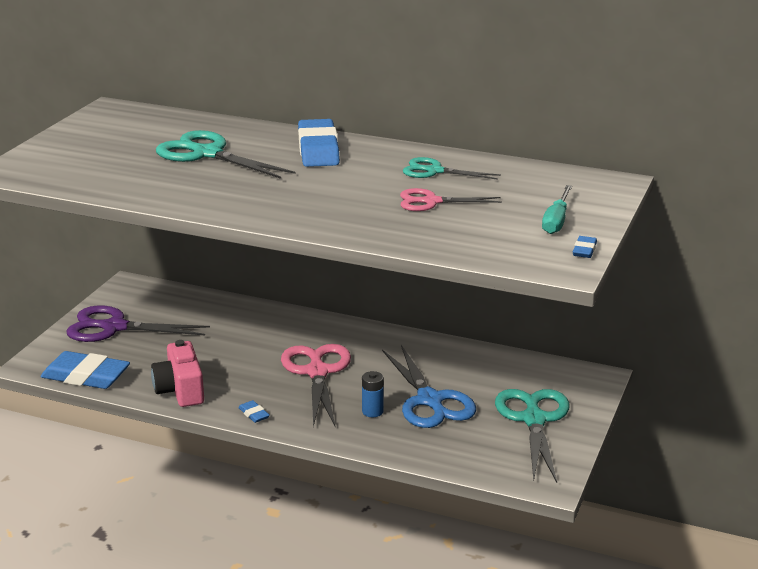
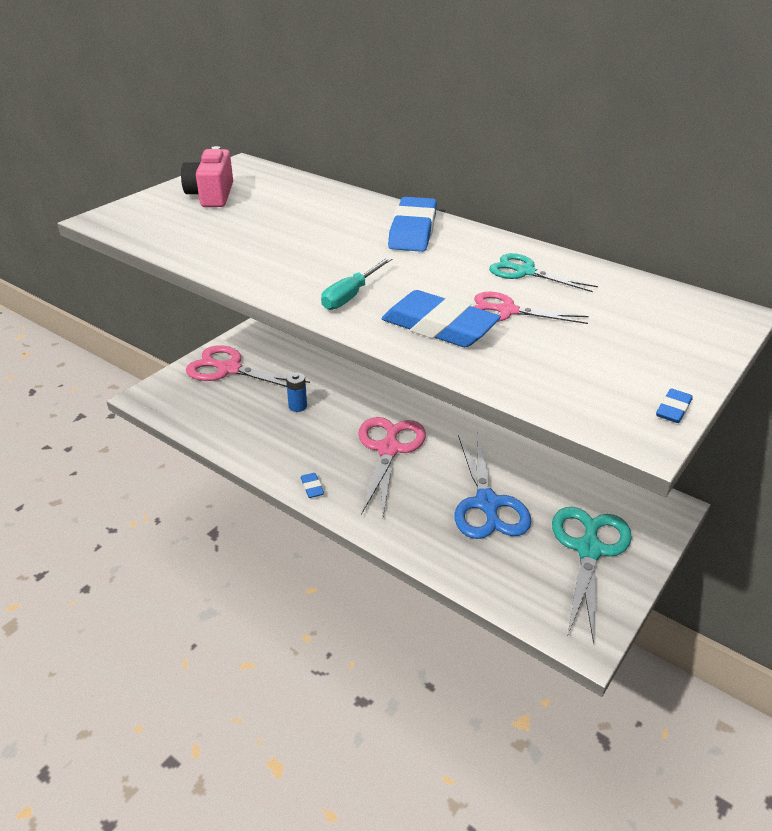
camera: 15 degrees right, 10 degrees up
blue eraser [40,351,130,389] -> blue eraser moved to [382,290,501,347]
purple scissors [67,306,210,342] -> pink scissors [186,345,310,387]
pink camera [151,340,204,407] -> pink camera moved to [181,146,233,207]
turquoise scissors [156,130,296,179] -> none
blue battery [362,371,384,417] -> blue battery moved to [286,372,307,412]
turquoise screwdriver [542,185,572,234] -> turquoise screwdriver moved to [321,257,392,310]

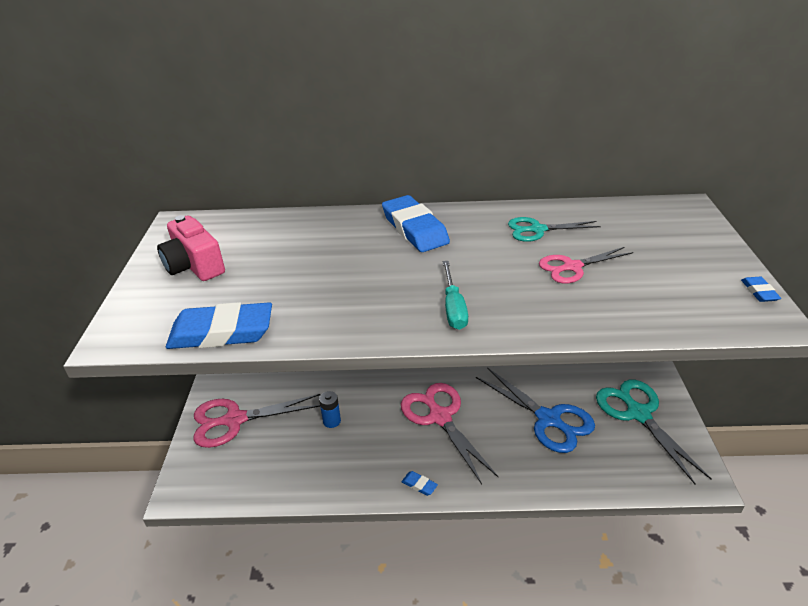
camera: 35 degrees left, 0 degrees up
blue eraser [382,290,501,347] -> blue eraser moved to [166,302,272,349]

